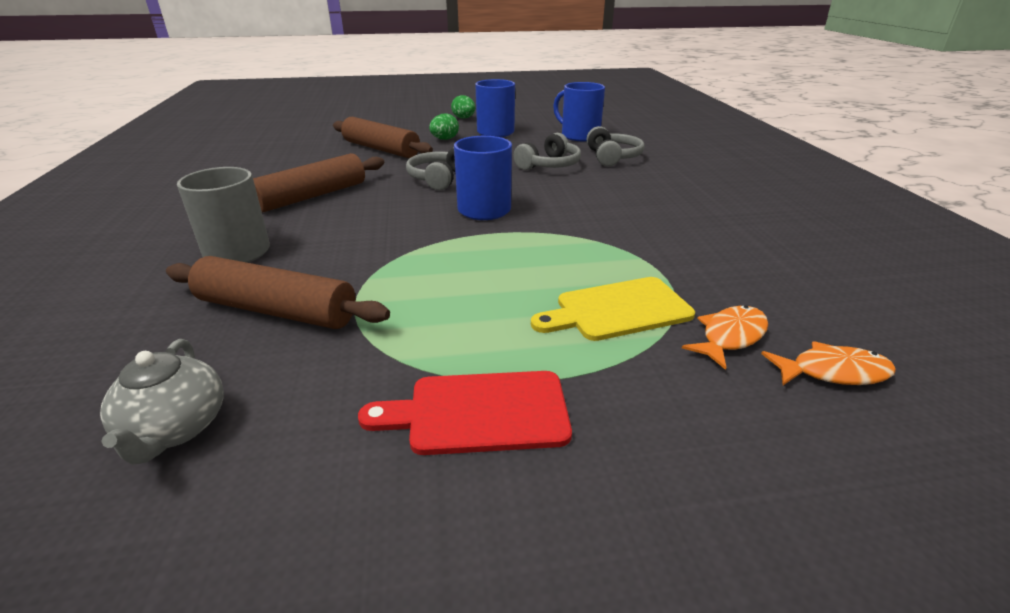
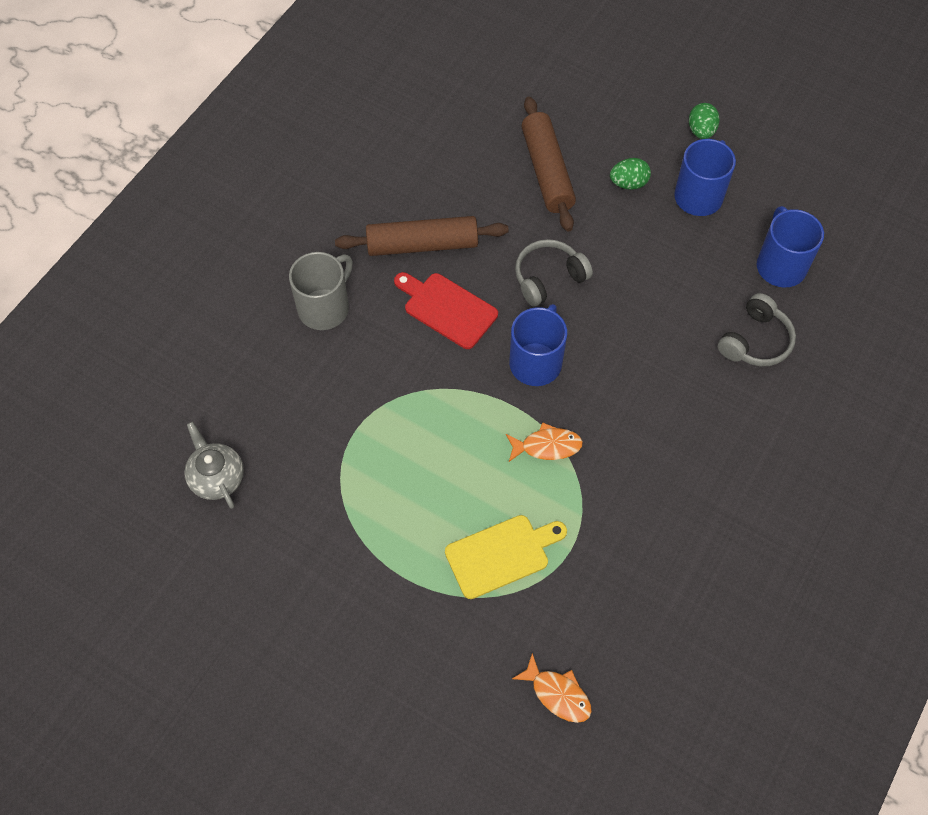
camera: 40 degrees right, 30 degrees up
grey teapot [100,339,224,465] -> grey teapot turned 120 degrees clockwise [184,422,244,509]
brown rolling pin [166,256,390,329] -> none
red cutting board [358,371,572,455] -> red cutting board moved to [394,272,498,349]
grey headphones [514,133,581,170] -> none
yellow cutting board [531,277,695,341] -> yellow cutting board turned 135 degrees clockwise [445,515,567,599]
orange fish [682,305,768,370] -> orange fish moved to [506,422,583,462]

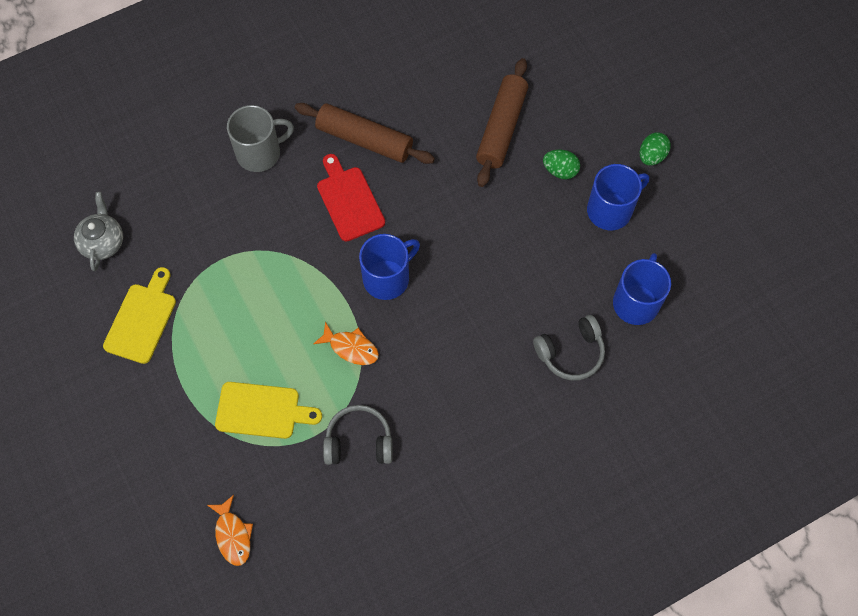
camera: 30 degrees right, 5 degrees up
grey headphones [515,239,593,307] -> grey headphones moved to [323,405,393,465]
none -> yellow cutting board [103,267,176,364]

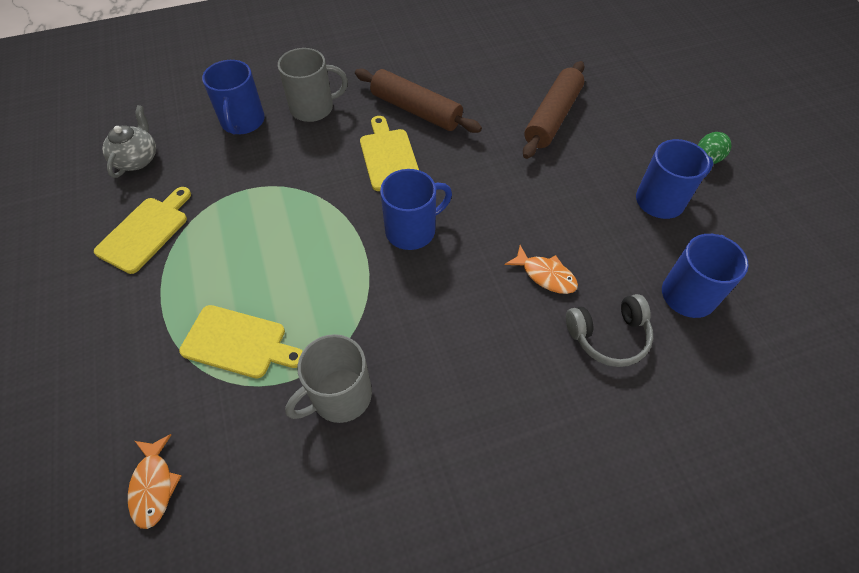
camera: 10 degrees right, 10 degrees down
orange fish [313,321,379,365] -> orange fish moved to [505,245,578,294]
red cutting board [317,154,385,242] -> yellow cutting board [360,116,419,191]
grey headphones [323,405,393,465] -> grey mug [285,334,372,423]
green egg [543,150,580,179] -> none
none -> blue mug [202,60,265,135]

